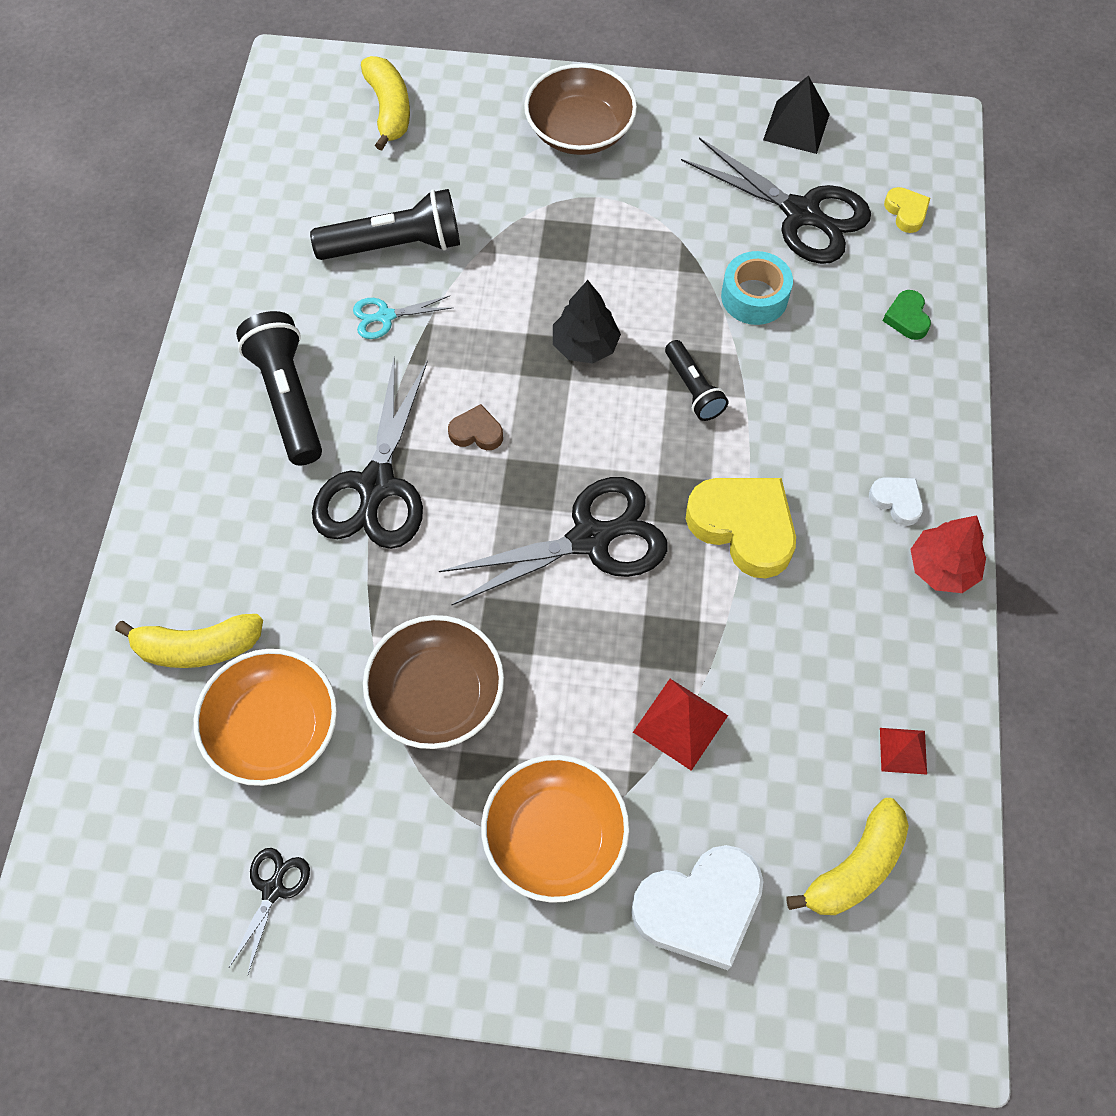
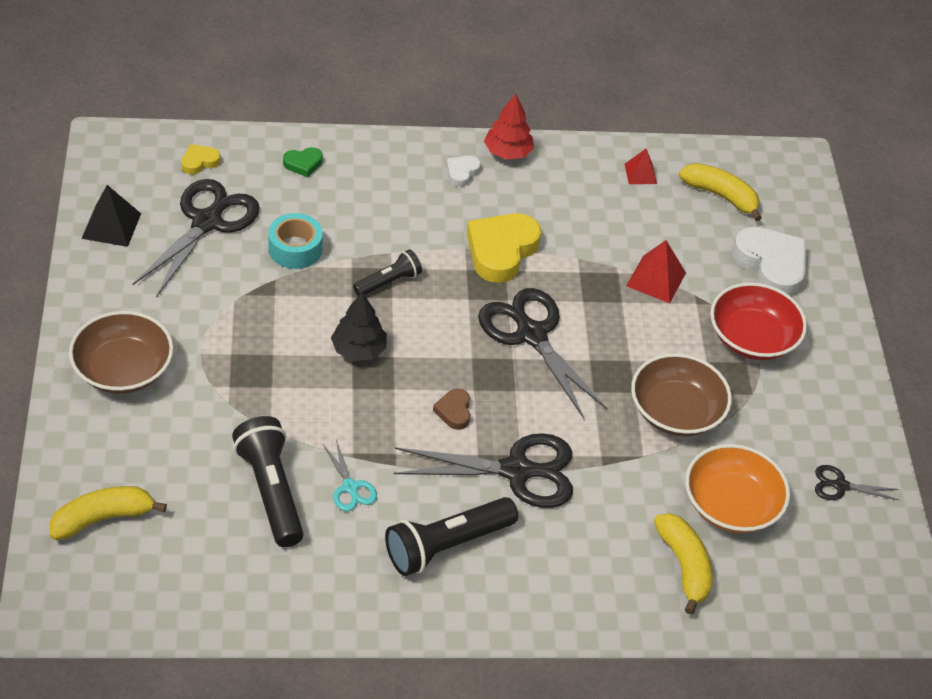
camera: 105 degrees left, 15 degrees down
orange bowl [481,755,630,903] -> red bowl [710,283,807,360]

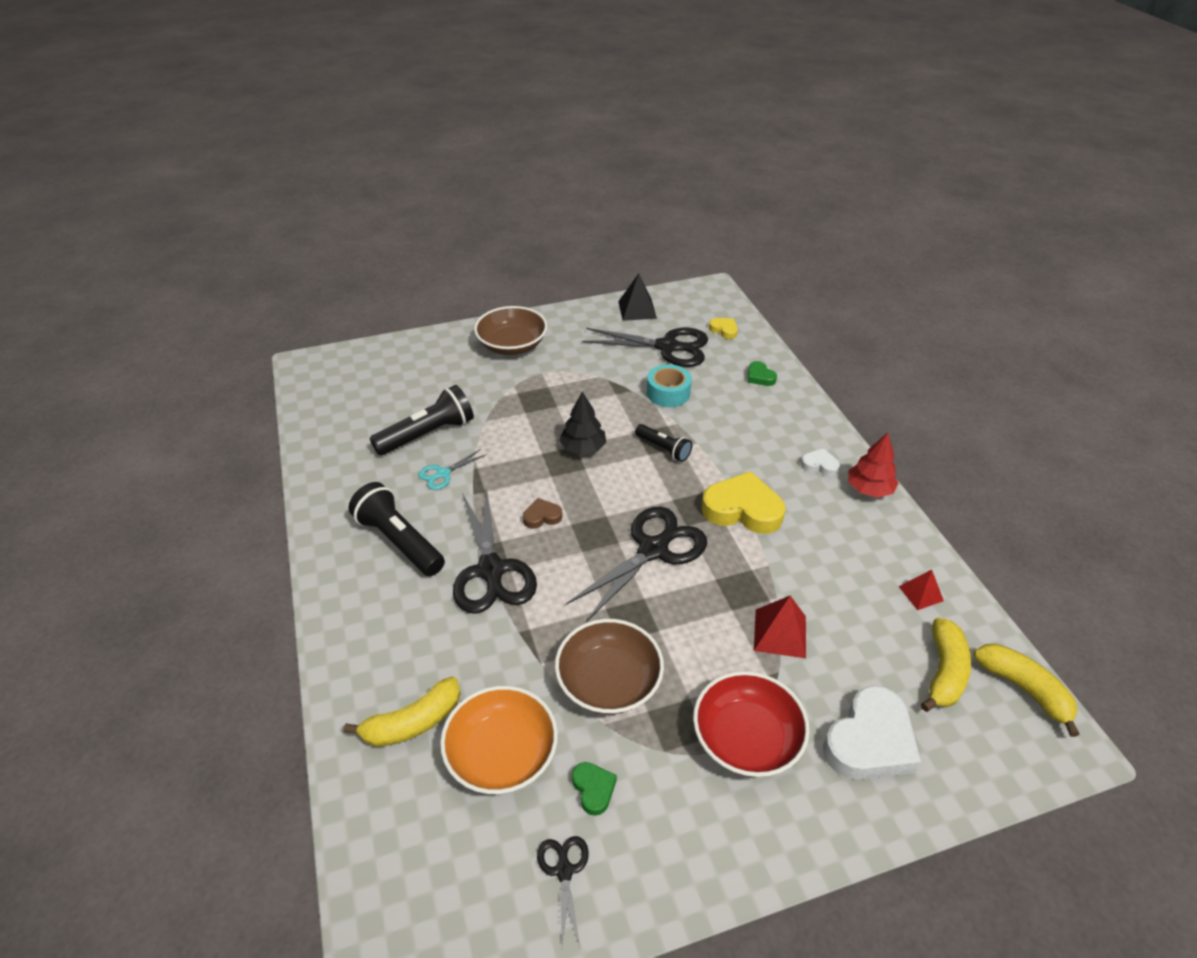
camera: 80 degrees right, 5 degrees down
yellow banana [49,486,167,540] -> yellow banana moved to [973,644,1080,737]
none -> green heart [572,762,617,816]

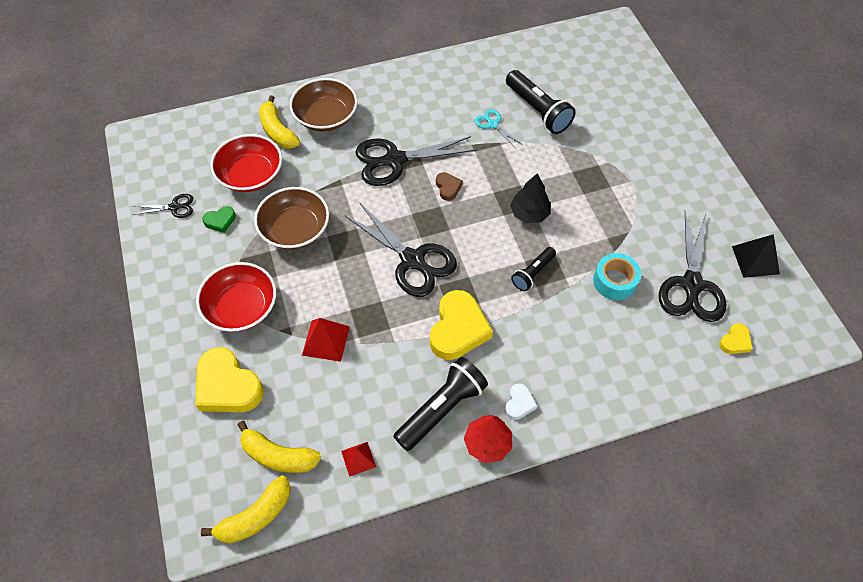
camera: 90 degrees right, 15 degrees up
black flashlight [348,482,445,576] -> black flashlight moved to [393,357,488,451]
orange bowl [440,686,558,794] -> red bowl [210,134,282,192]
brown bowl [474,306,547,355] -> brown bowl moved to [290,78,357,132]
green heart [748,361,777,386] -> none
white heart [823,685,921,780] -> yellow heart [195,347,264,412]

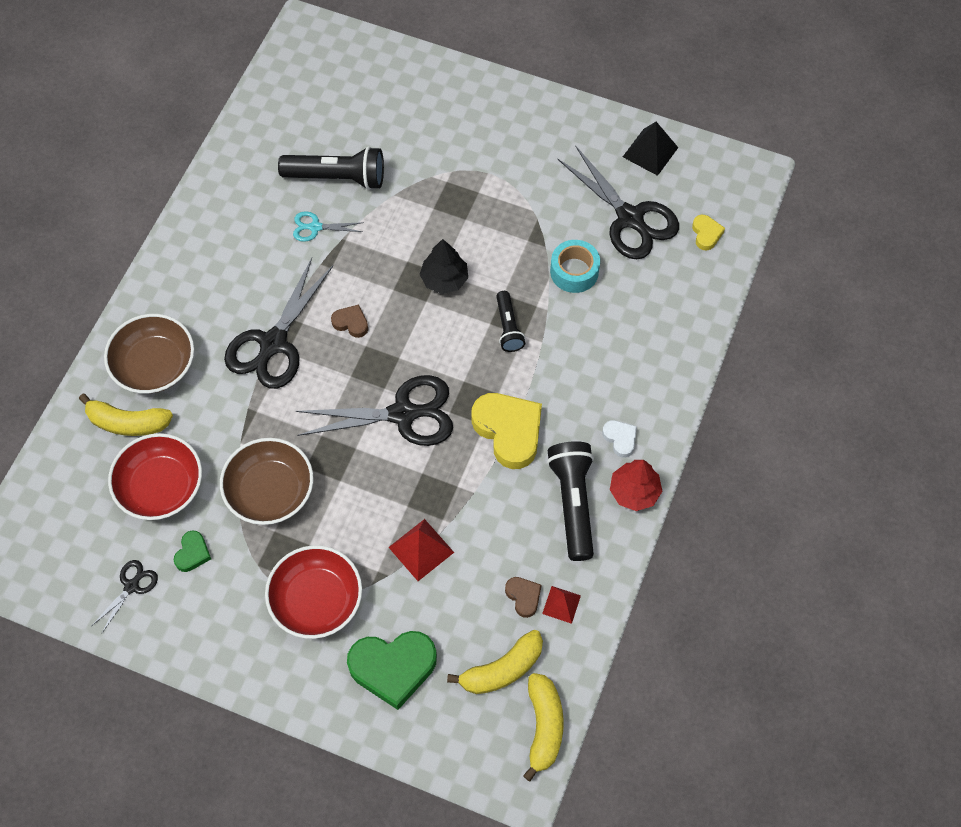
camera: 50 degrees left, 5 degrees up
yellow heart [195,347,264,412] -> green heart [347,631,437,710]
none -> brown heart [505,577,541,618]

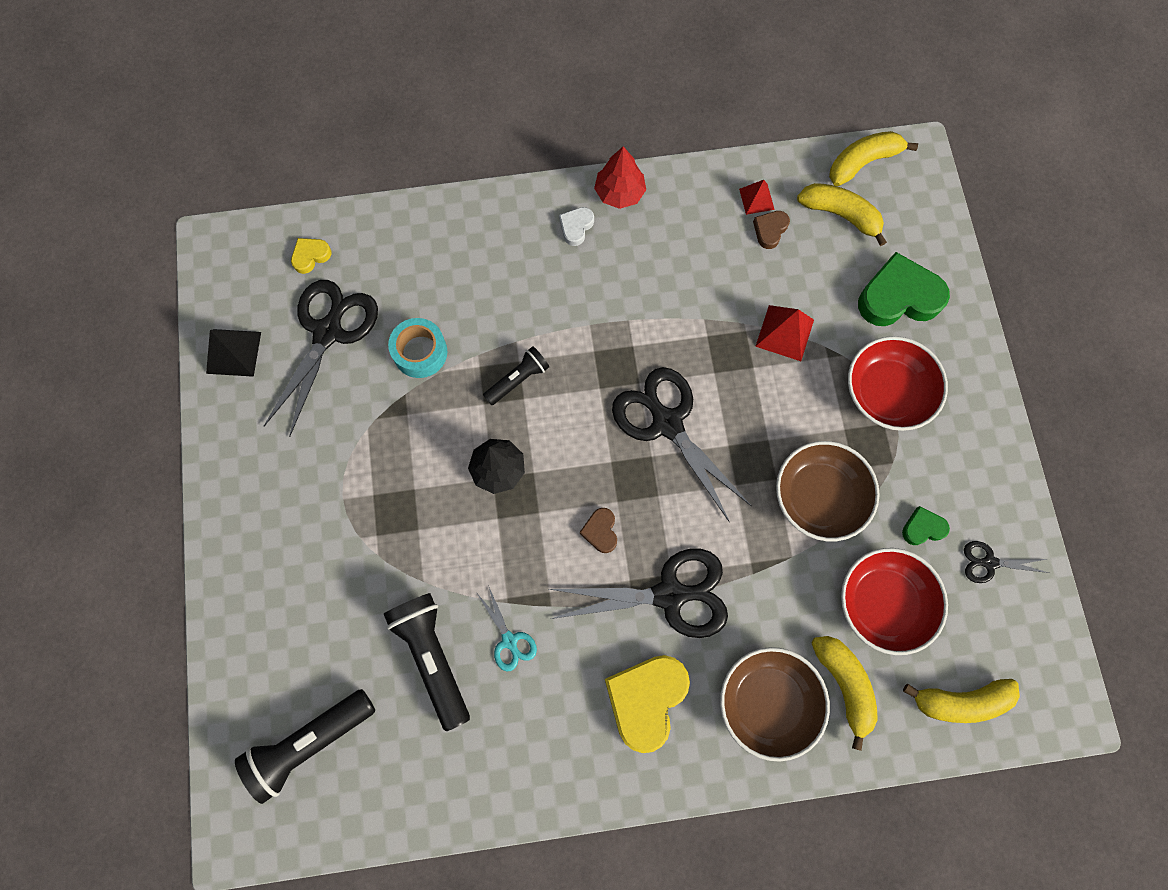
camera: 120 degrees left, 10 degrees up
green heart [347,631,437,710] -> green heart turned 60 degrees counterclockwise [858,252,950,326]
yellow heart [472,393,542,469] -> yellow heart moved to [605,655,690,753]
black flashlight [547,441,594,561] -> black flashlight moved to [235,689,375,804]
none -> yellow banana [903,679,1020,723]

